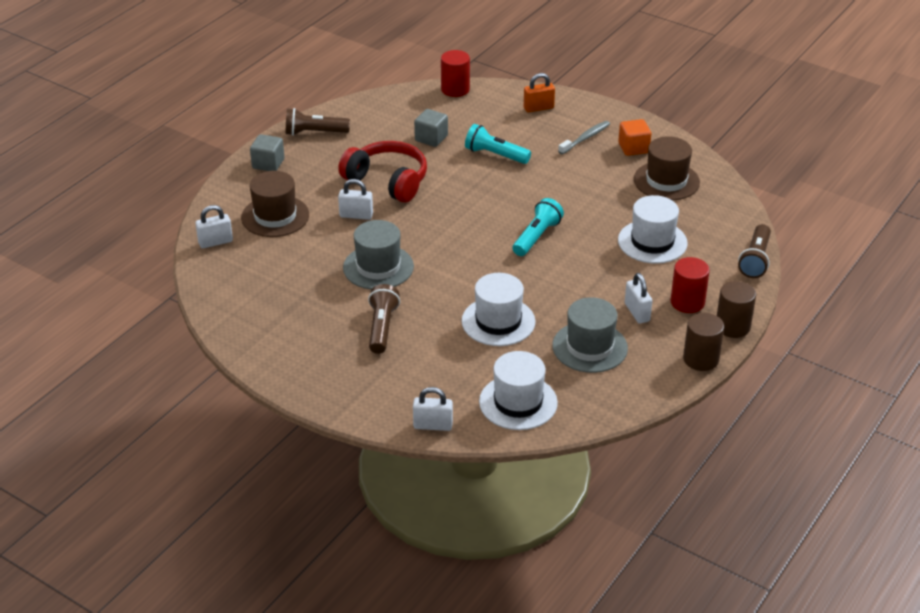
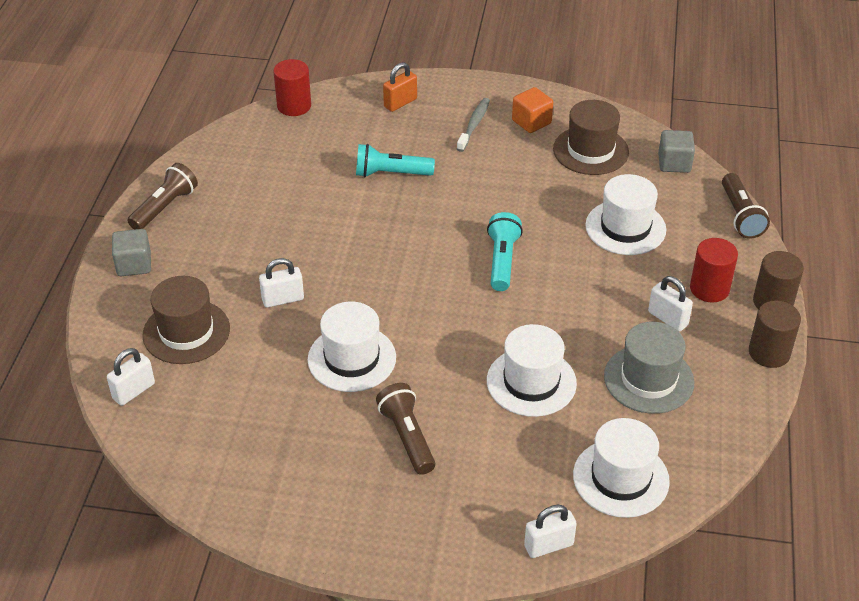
camera: 25 degrees left, 5 degrees up
brown flashlight [286,108,350,136] -> brown flashlight turned 150 degrees clockwise [127,163,198,230]
red headphones [338,141,427,203] -> none
grey hat [343,220,414,290] -> white hat [308,302,396,392]
grey cube [414,109,448,147] -> grey cube moved to [658,130,695,173]

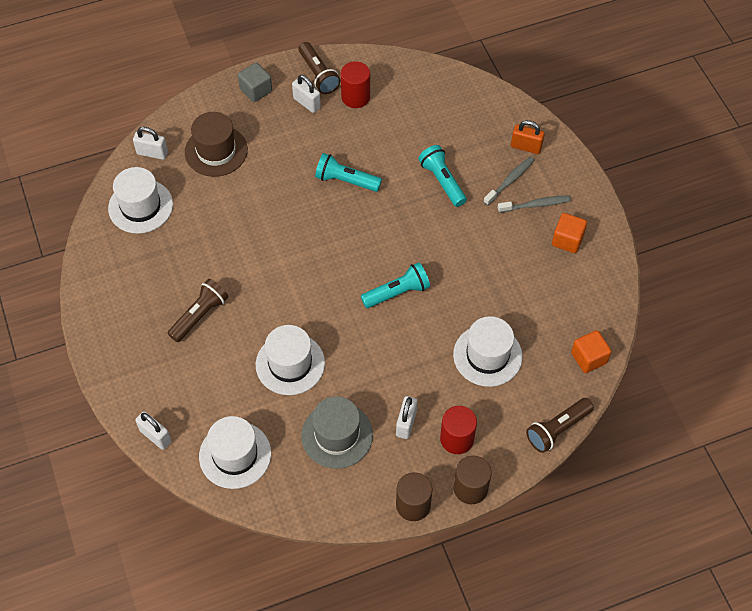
camera: 60 degrees right, 15 degrees up
brown flashlight [127,163,198,230] -> brown flashlight turned 60 degrees clockwise [299,42,341,94]
white padlock [259,258,304,308] -> white padlock moved to [292,75,321,113]
red cylinder [273,59,311,116] -> red cylinder moved to [341,61,370,108]
white hat [308,302,396,392] -> white hat moved to [108,167,173,234]
brown hat [553,100,629,175] -> none
grey cube [658,130,695,173] -> orange cube [571,330,612,373]
none -> turquoise flashlight [315,153,382,192]
none -> grey toothbrush [483,157,534,206]

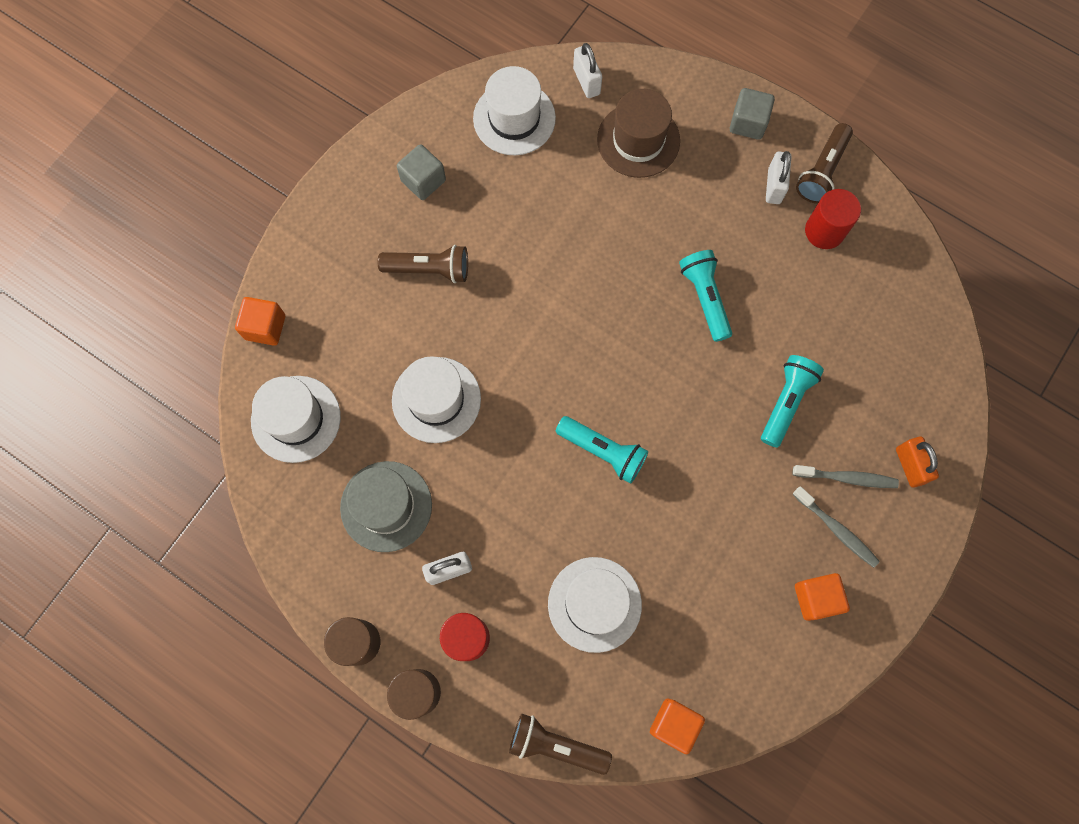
camera: 55 degrees right, 15 degrees up
white padlock [135,411,172,450] -> orange cube [235,297,285,346]
none -> grey cube [397,144,446,200]

